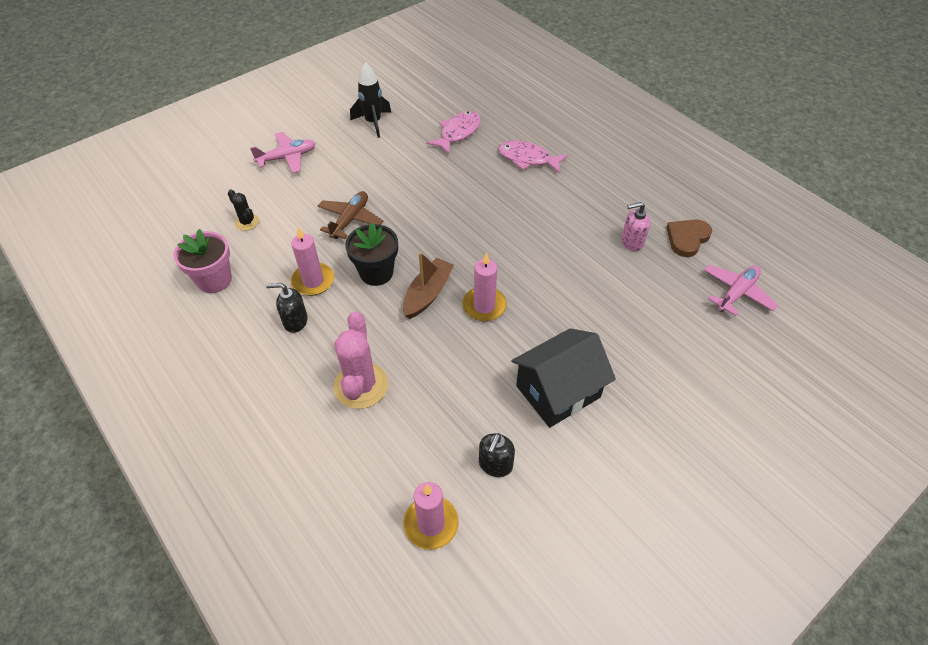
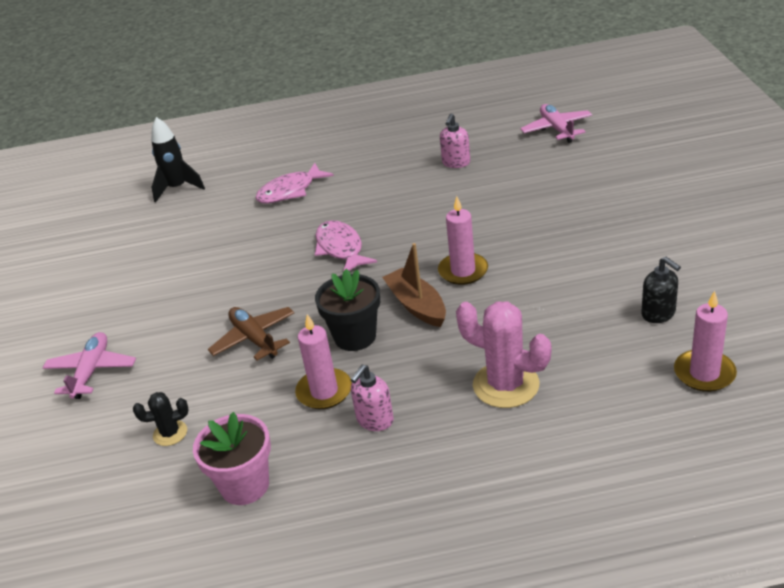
camera: 55 degrees left, 15 degrees down
black soap dispenser [266,283,308,333] -> pink soap dispenser [351,365,394,431]
black rocket [350,62,392,138] -> black rocket moved to [151,117,205,203]
pink fish [427,111,481,154] -> pink fish moved to [315,220,377,271]
black house [511,328,616,428] -> none
brown heart [666,219,712,257] -> none

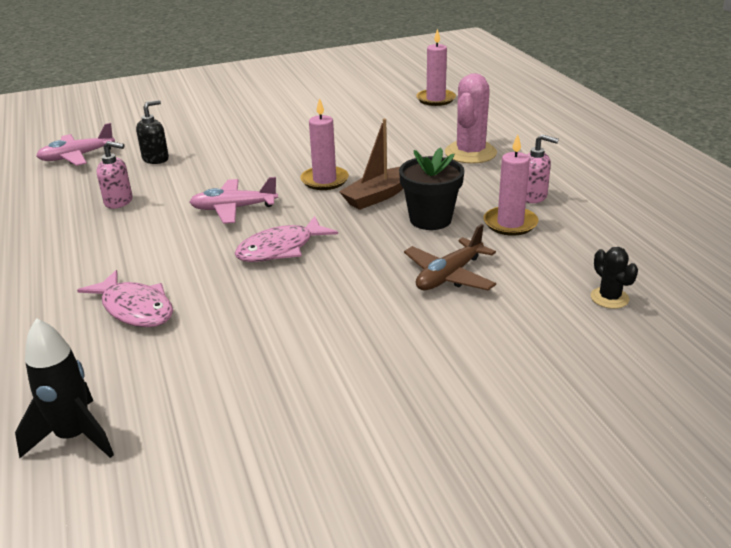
camera: 105 degrees left, 5 degrees down
pink plane [43,332,136,399] -> pink plane moved to [190,177,278,224]
pink flower pot [193,412,271,505] -> none
black soap dispenser [641,257,681,323] -> black soap dispenser moved to [136,100,169,164]

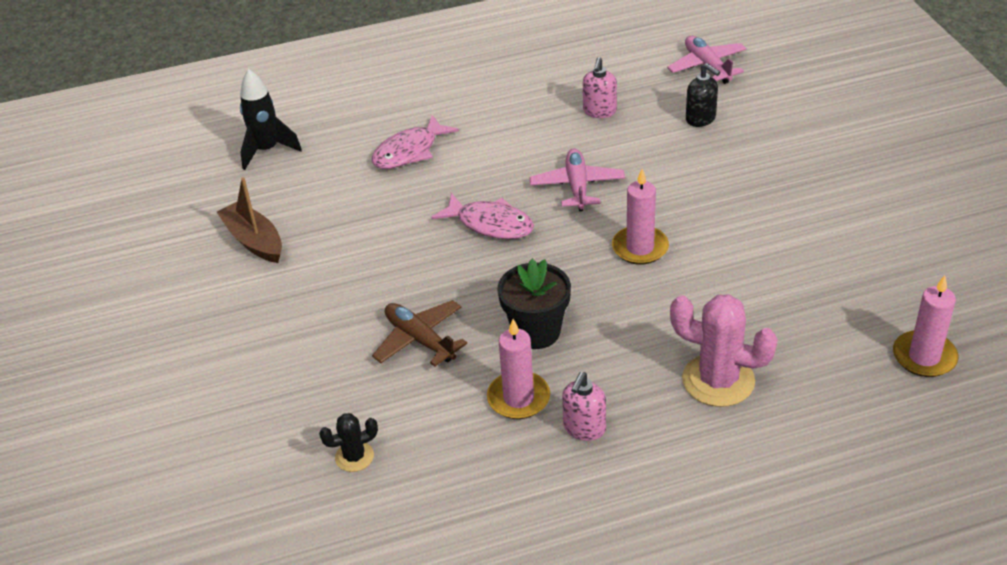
camera: 95 degrees right, 10 degrees up
pink fish [235,216,338,262] -> pink fish turned 150 degrees clockwise [431,193,534,239]
brown boat [339,118,404,210] -> brown boat moved to [217,177,282,263]

